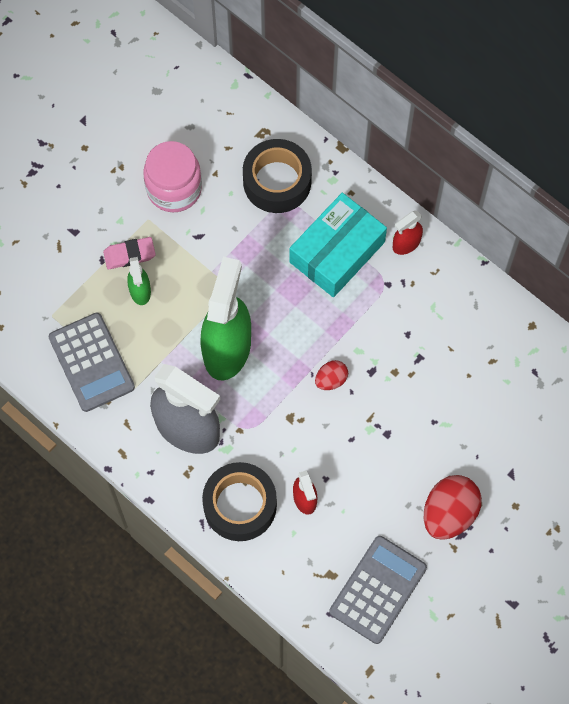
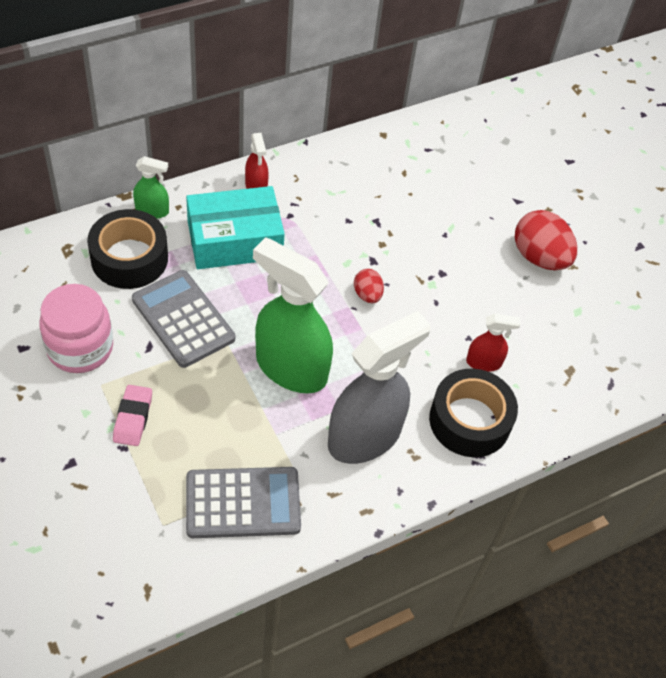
camera: 75 degrees left, 15 degrees down
green spray bottle [127,257,151,305] -> green spray bottle moved to [133,156,169,218]
turquoise box [289,193,387,297] -> turquoise box turned 75 degrees counterclockwise [186,186,285,269]
grey calculator [329,536,427,644] -> grey calculator moved to [132,270,235,368]

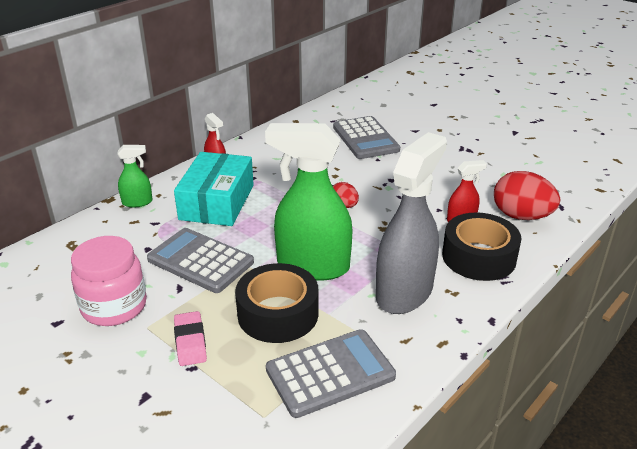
camera: 15 degrees left, 20 degrees down
black tape [87,209,168,289] -> black tape moved to [235,263,318,343]
turquoise box [186,186,285,269] -> turquoise box turned 45 degrees counterclockwise [174,152,254,226]
red egg [515,210,577,270] -> red egg moved to [494,171,560,220]
none -> grey calculator [333,116,400,159]

